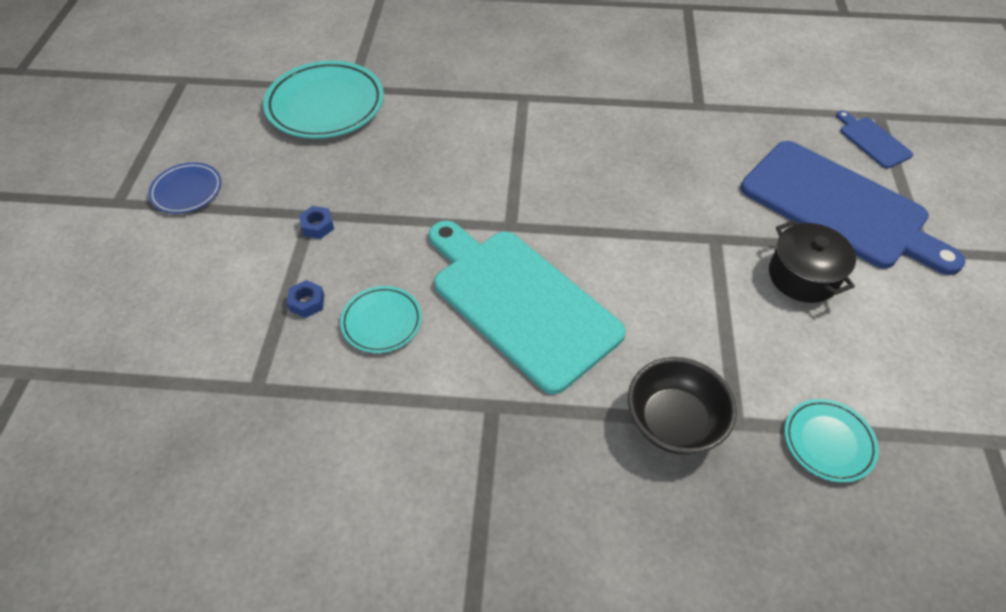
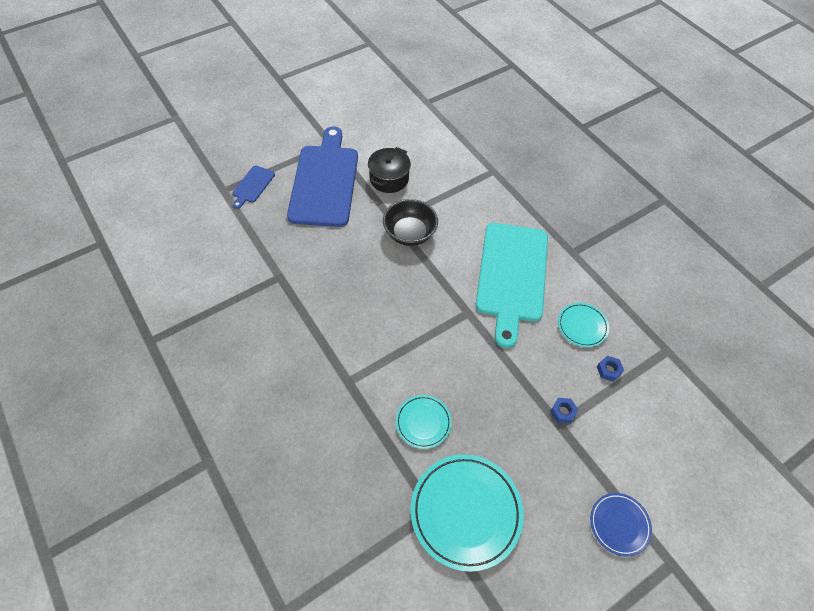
camera: 130 degrees left, 5 degrees up
black bowl [628,357,737,455] -> black bowl moved to [383,199,438,246]
turquoise plate [784,399,879,483] -> turquoise plate moved to [396,395,452,449]

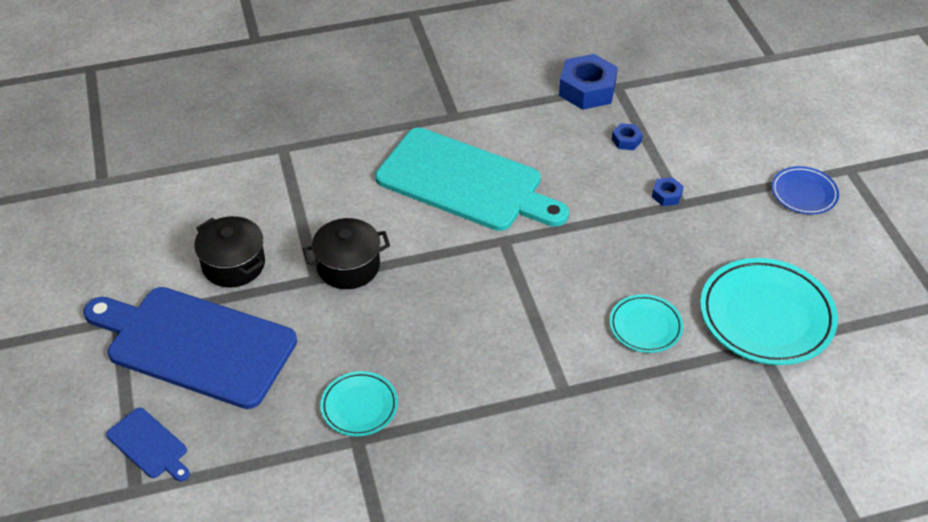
camera: 70 degrees left, 10 degrees down
black bowl [383,199,438,246] -> black pot [303,218,390,289]
turquoise plate [558,303,609,347] -> turquoise plate moved to [320,371,398,436]
none -> blue nut [559,54,618,110]

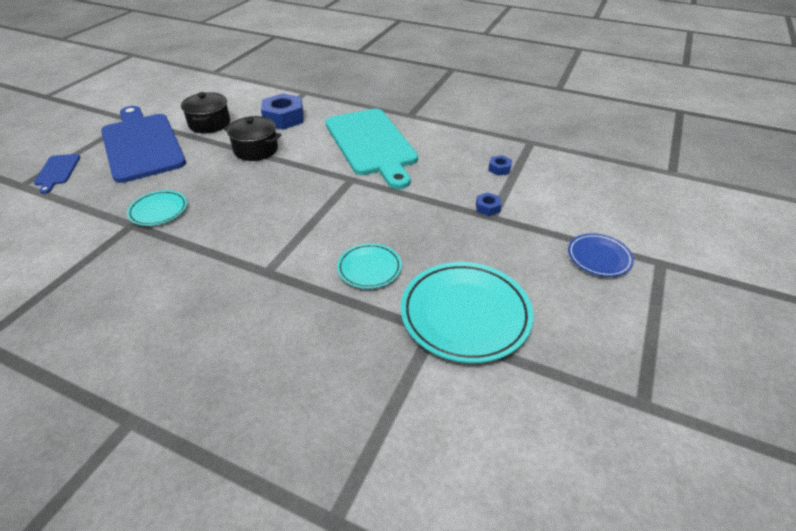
camera: 40 degrees right, 5 degrees down
blue nut [559,54,618,110] -> blue nut moved to [261,93,304,130]

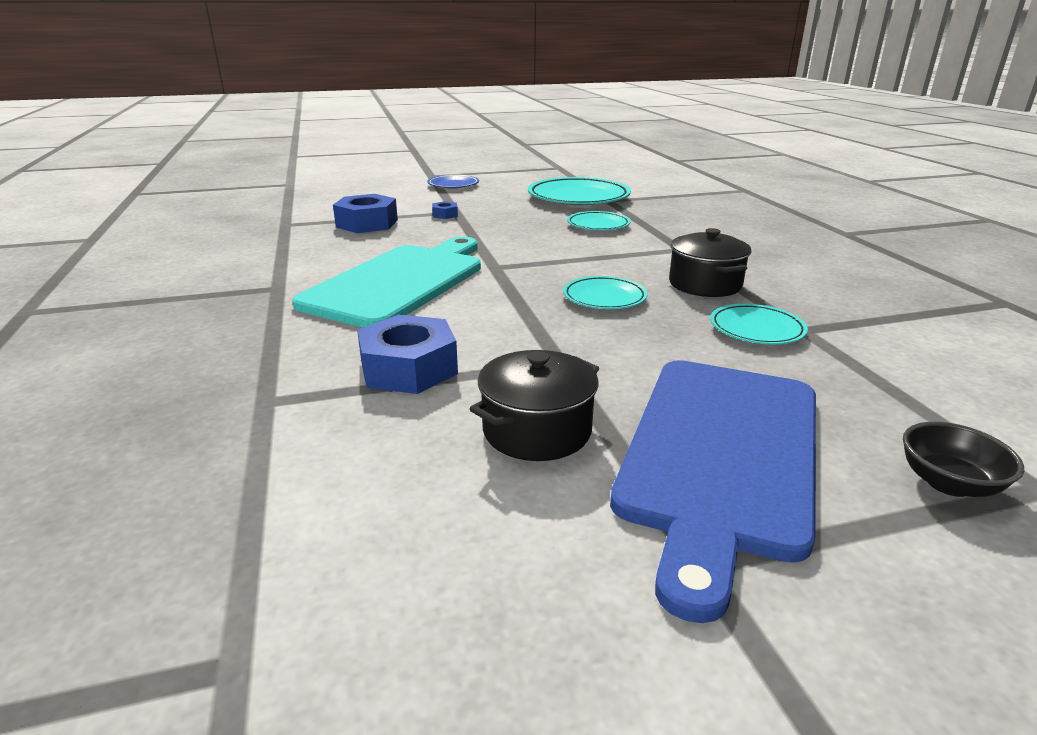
camera: 130 degrees left, 15 degrees down
blue cutting board [34,154,80,194] -> black bowl [903,422,1024,497]
black pot [224,116,281,161] -> black pot moved to [669,228,752,297]
blue nut [488,155,512,176] -> blue nut [333,194,398,233], size x2.11
none -> turquoise plate [563,276,647,309]

